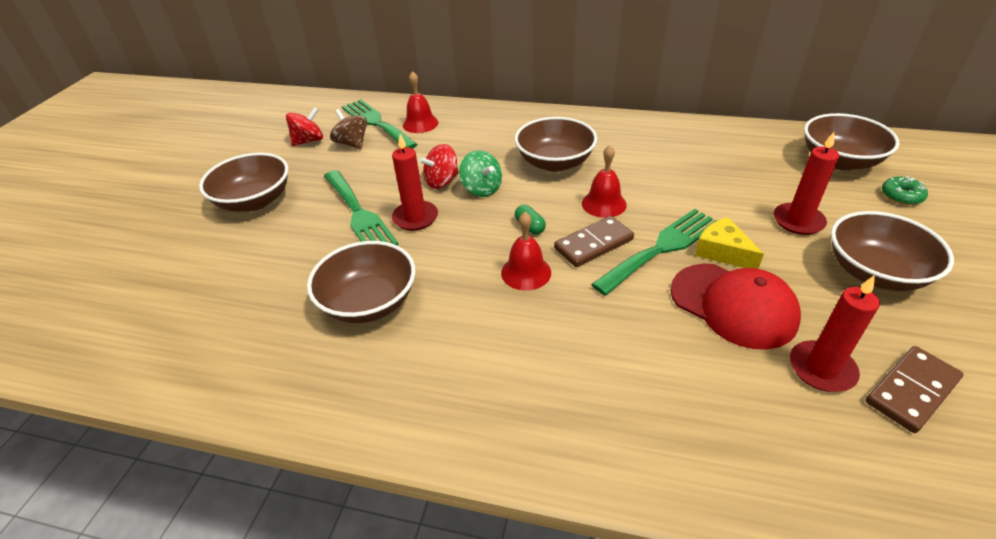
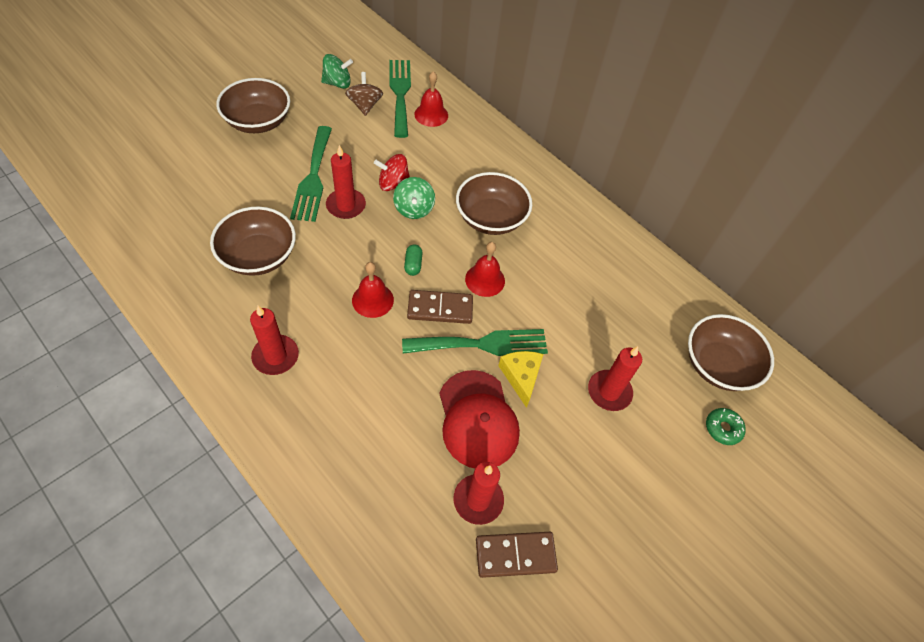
camera: 25 degrees right, 15 degrees up
red spinning top [286,107,323,146] -> green spinning top [321,54,353,89]
brown bowl [831,211,954,291] -> none
none -> red candle [250,306,299,375]

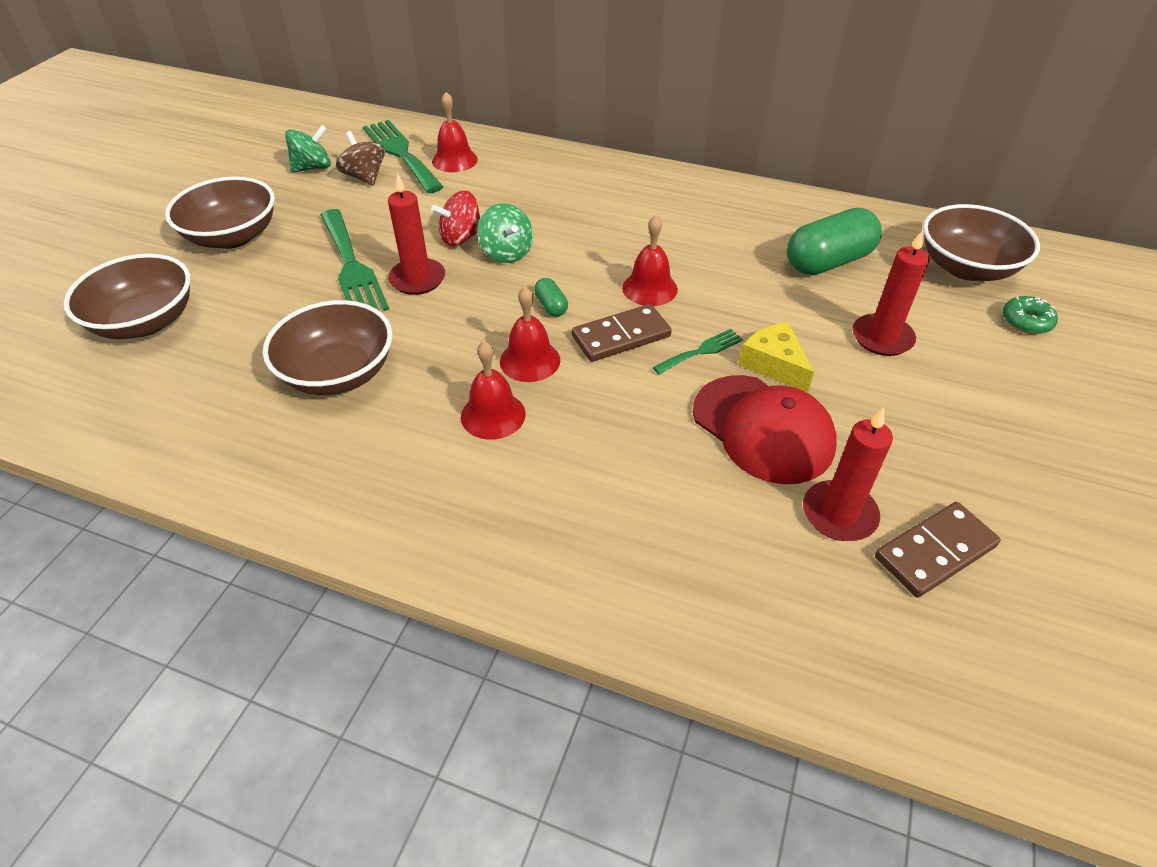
camera: 20 degrees left, 10 degrees down
red candle [250,306,299,375] -> none
green fork [402,329,548,356] -> green fork [653,329,743,375], size x0.50
brown bowl [456,172,532,235] -> brown bowl moved to [64,254,191,339]
none -> red bell [461,341,526,440]
none -> green capsule [787,208,882,275]

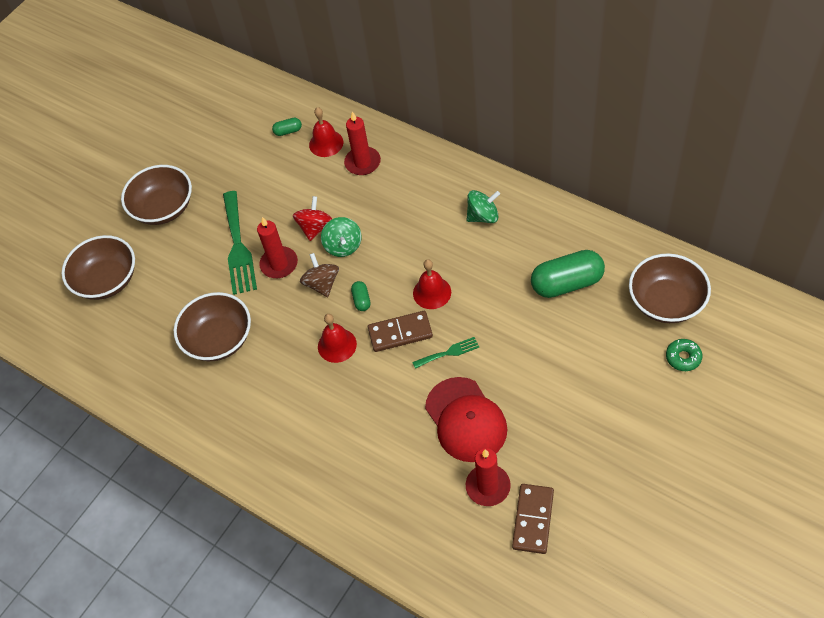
camera: 20 degrees right, 10 degrees up
green spinning top [285,125,331,173] -> green spinning top moved to [466,190,500,223]
brown spinning top [336,131,385,186] -> brown spinning top moved to [300,253,339,297]
green fork [363,120,443,193] -> green capsule [272,118,302,136]
red spinning top [431,191,480,246] -> red spinning top turned 120 degrees clockwise [293,196,332,241]
red bell [461,341,526,440] -> none
yellow cheese [739,322,814,392] -> none
red candle [853,230,929,356] -> red candle moved to [344,112,381,175]
brown domino [875,502,1001,598] -> brown domino turned 60 degrees counterclockwise [512,484,554,554]

